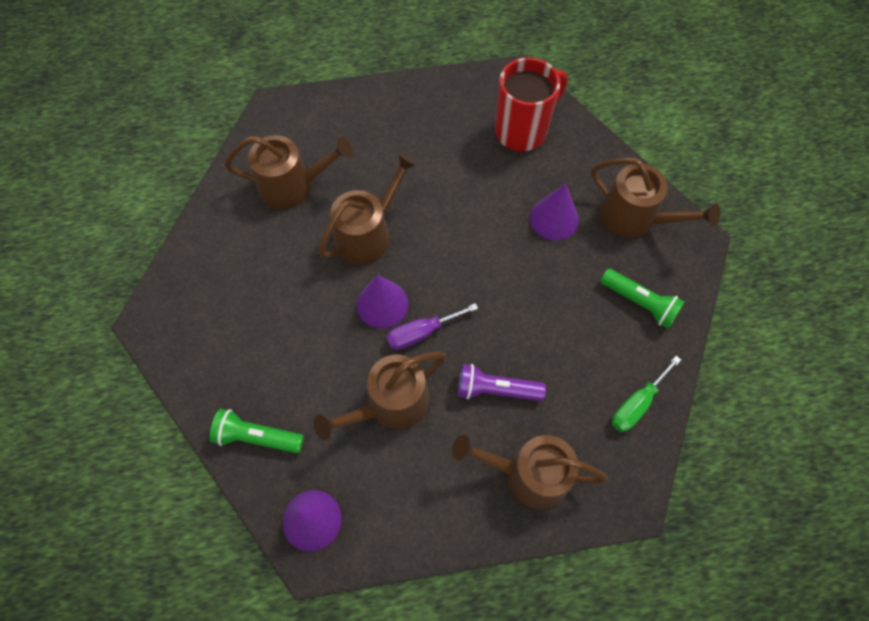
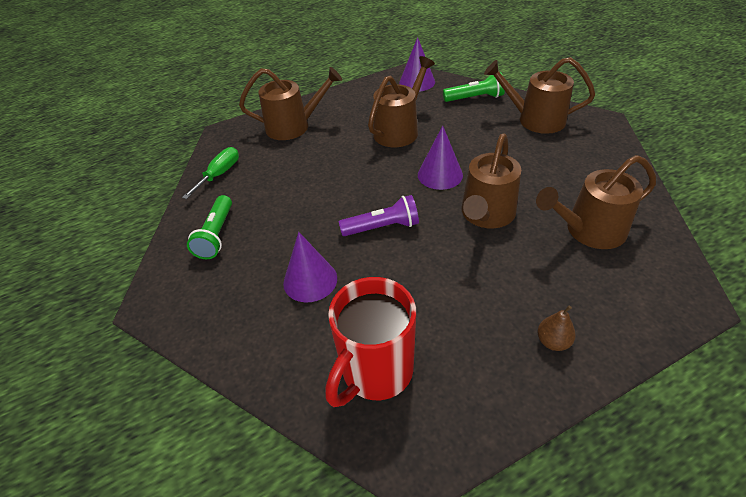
camera: 165 degrees right, 20 degrees down
purple screwdriver [387,303,478,350] -> none
purple flashlight [458,364,546,401] -> purple flashlight moved to [339,195,419,236]
brown watering can [591,157,720,238] -> brown watering can moved to [484,57,595,134]
green flashlight [600,269,685,329] -> green flashlight turned 105 degrees counterclockwise [187,195,232,259]
none -> brown pear [537,306,576,351]

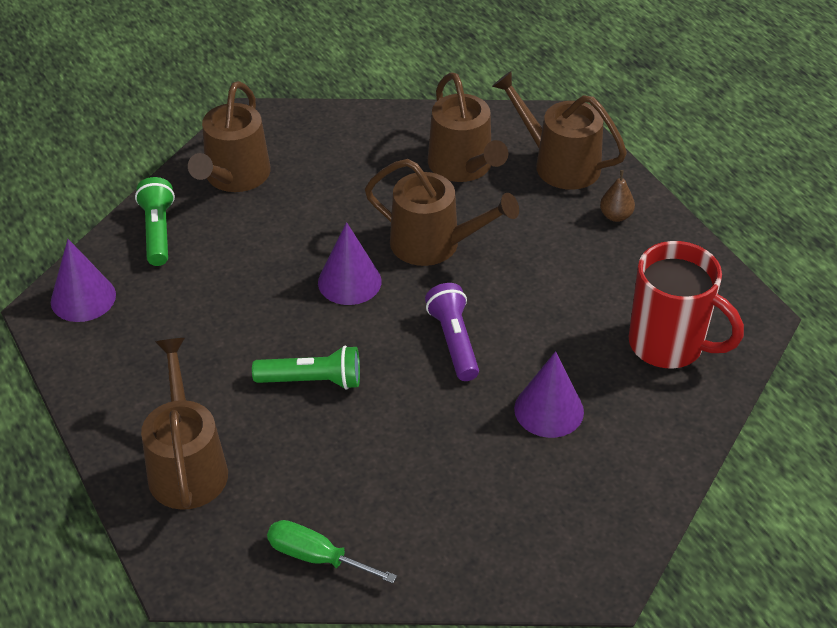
camera: 95 degrees left, 0 degrees up
green flashlight [187,195,232,259] -> green flashlight moved to [252,346,360,390]
brown watering can [368,56,435,147] -> brown watering can moved to [492,71,627,190]

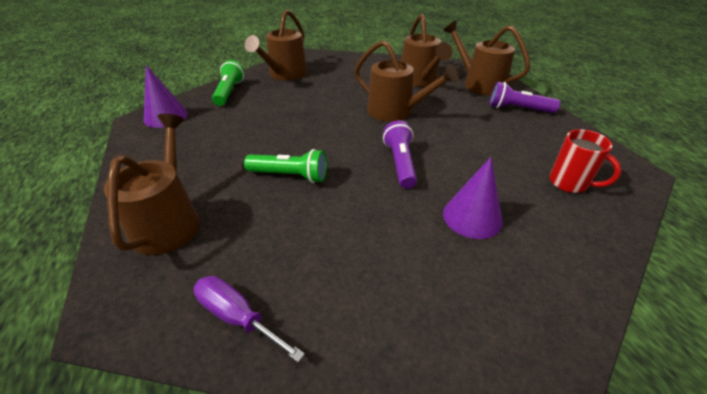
camera: 10 degrees right, 5 degrees down
green screwdriver [267,520,397,583] -> purple screwdriver [194,276,305,362]
purple cone [318,222,382,305] -> none
brown pear [600,170,635,222] -> purple flashlight [490,82,560,113]
red mug [629,241,744,368] -> red mug [549,129,622,193], size x0.61

